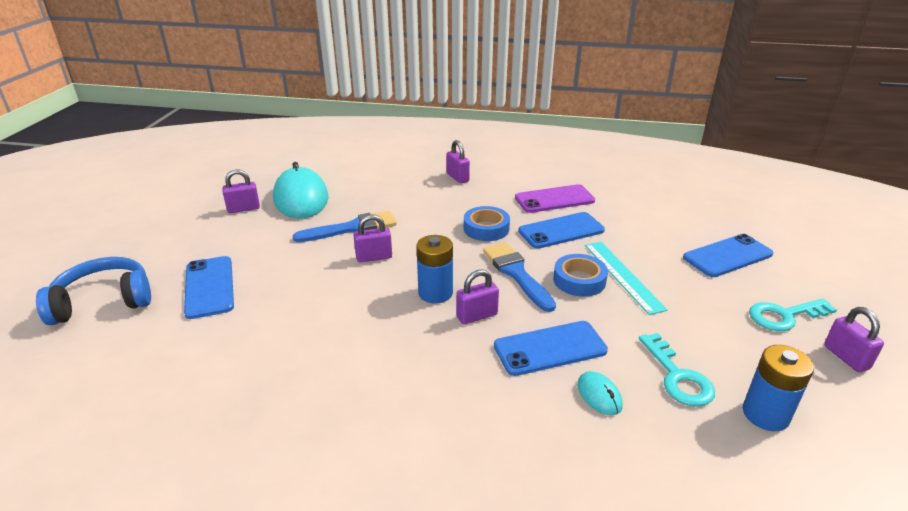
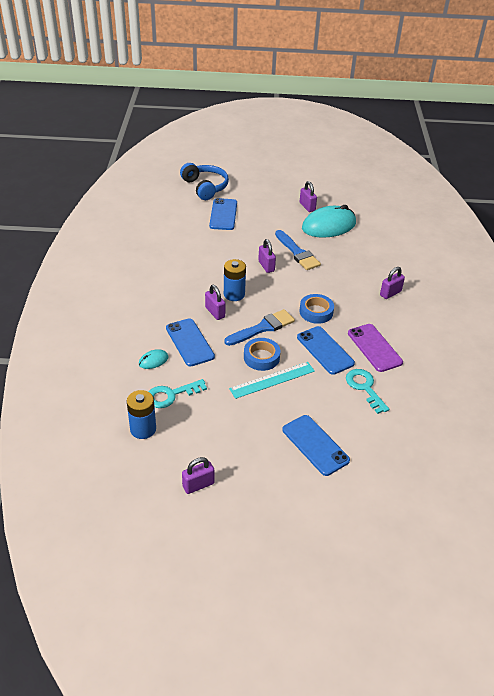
camera: 80 degrees right, 10 degrees up
blue phone [184,256,234,319] -> blue phone turned 60 degrees counterclockwise [209,198,237,230]
turquoise key [749,298,837,331] -> turquoise key moved to [346,369,389,414]

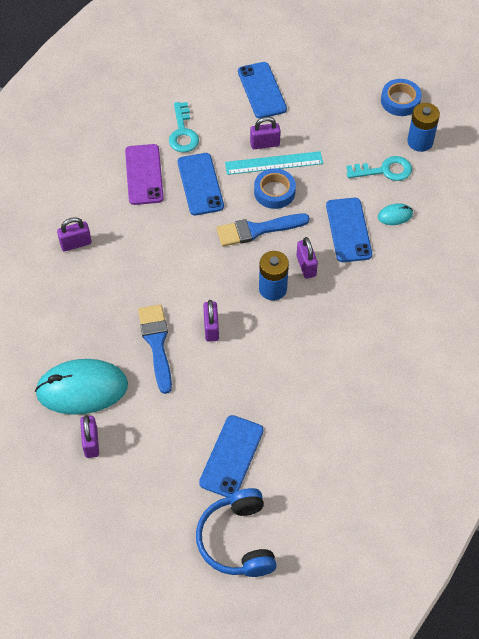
camera: 160 degrees left, 15 degrees up
purple padlock [182,457,214,494] -> purple padlock moved to [250,117,281,149]
blue tape [299,294,334,324] -> blue tape moved to [381,79,422,116]

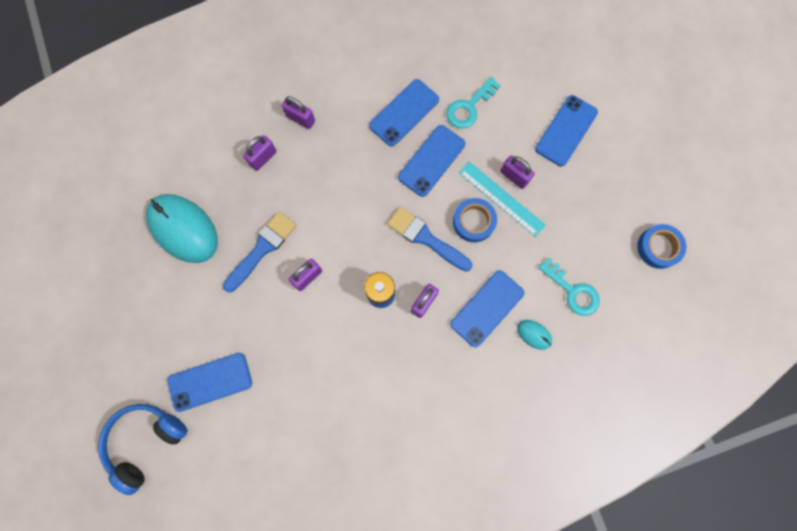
camera: 50 degrees right, 20 degrees up
purple padlock [80,415,99,458] -> purple padlock moved to [243,135,277,171]
purple phone [125,144,164,205] -> blue phone [369,79,439,146]
blue battery [407,103,440,152] -> none

